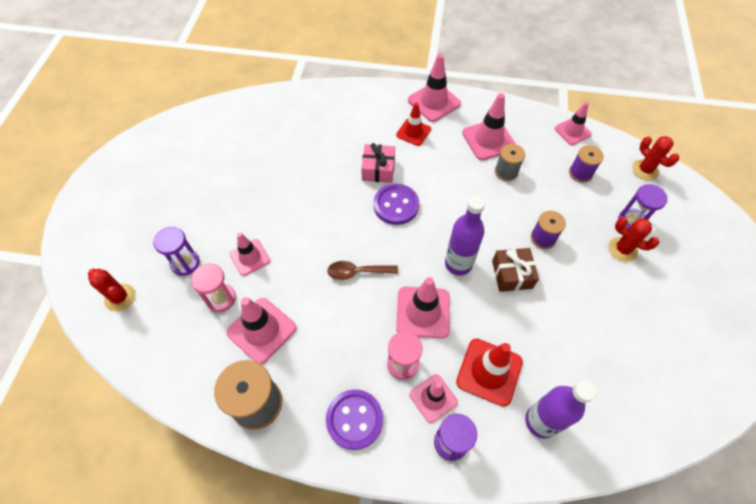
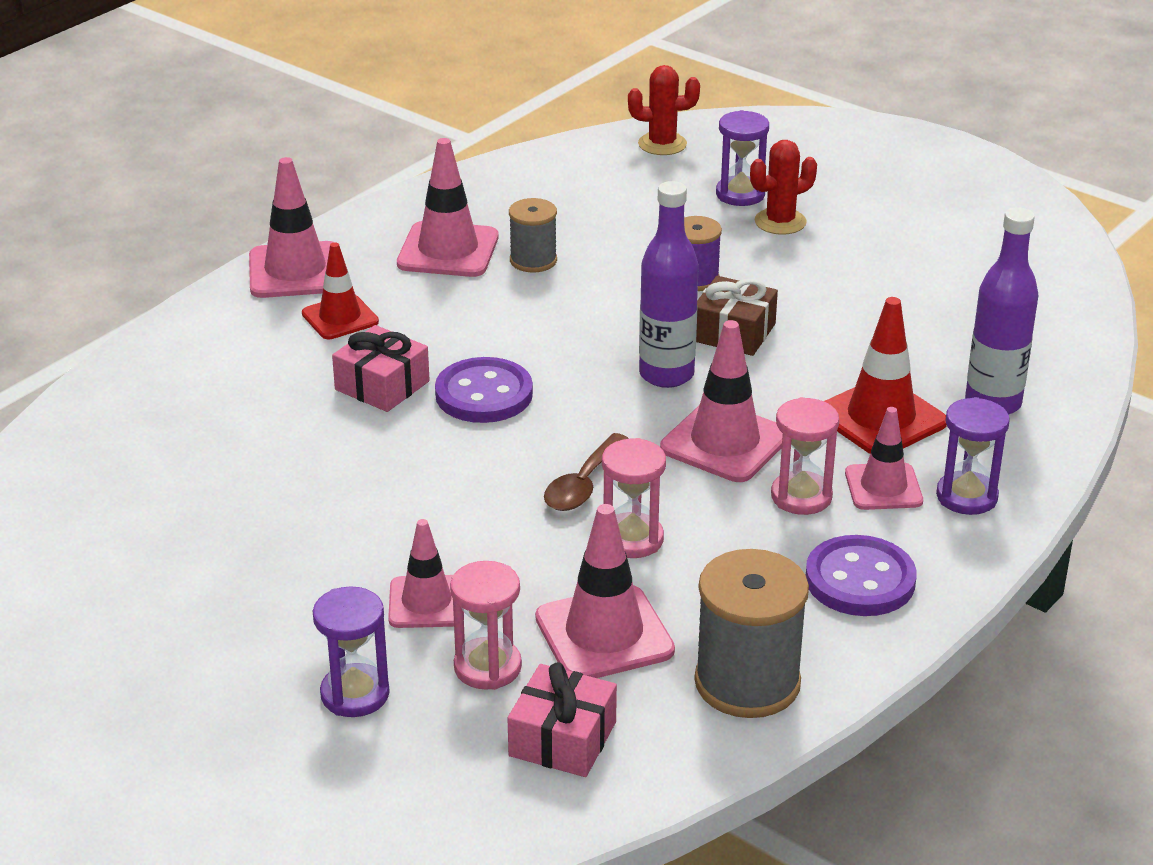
camera: 60 degrees left, 25 degrees down
red cactus [88,269,136,312] -> none
pink traffic cone [555,102,592,145] -> none
purple spool [569,145,604,183] -> none
none -> pink gift [508,662,617,777]
none -> pink hourglass [602,438,666,558]

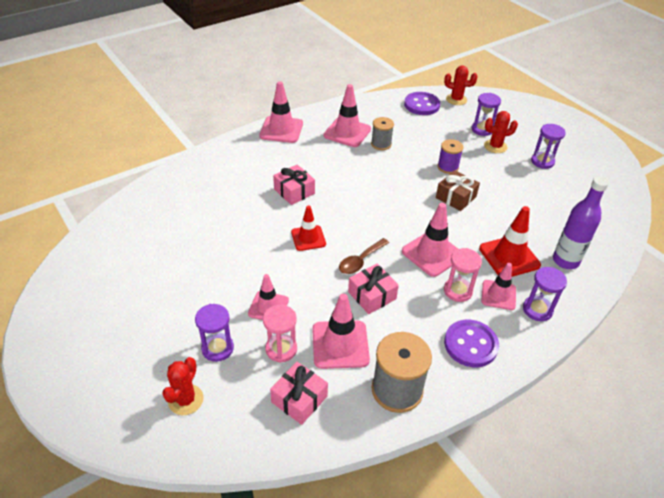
camera: 15 degrees right, 10 degrees up
red traffic cone [302,242,379,339] -> red traffic cone moved to [291,205,326,251]
purple button [435,357,533,423] -> purple button moved to [404,92,440,115]
pink hourglass [602,438,666,558] -> pink gift [348,264,399,314]
purple bottle [639,181,699,388] -> none
none -> red cactus [162,357,204,415]
none -> purple hourglass [531,124,566,169]

